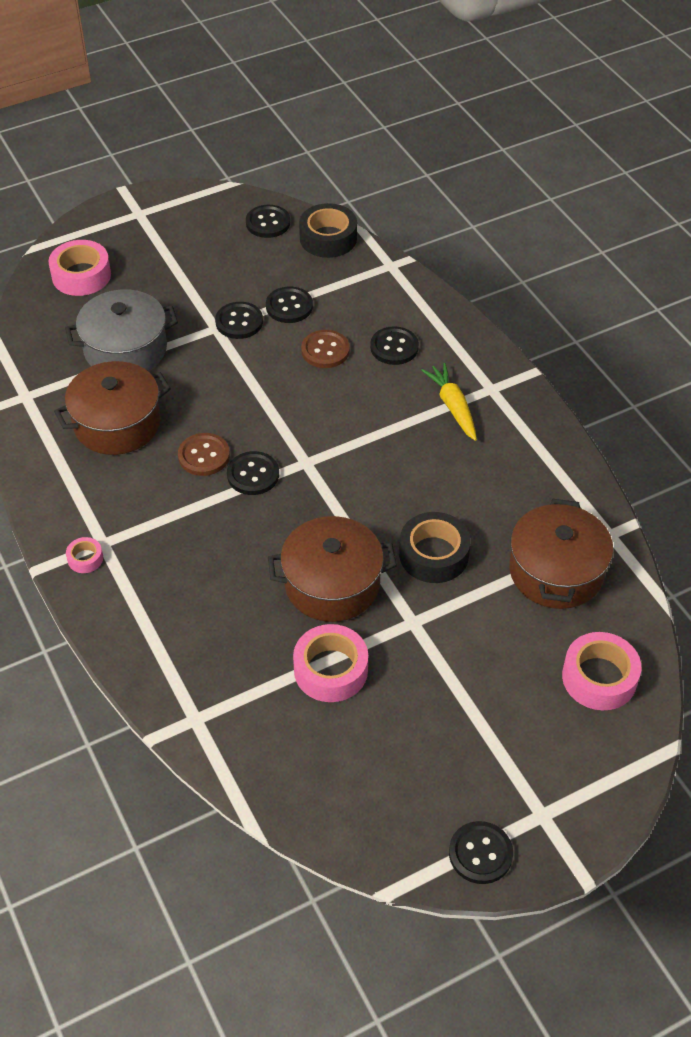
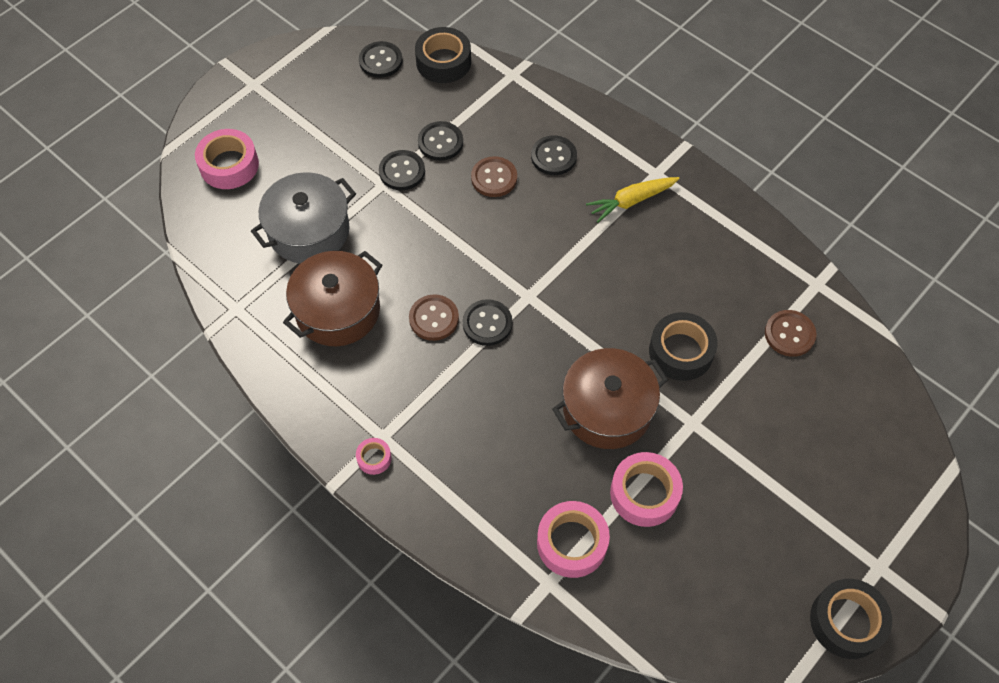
camera: 20 degrees left, 10 degrees up
yellow carrot [421,363,477,441] -> yellow carrot turned 75 degrees counterclockwise [586,177,680,222]
black button [449,821,513,884] -> black tape [810,579,892,659]
brown pot [510,499,613,609] -> brown button [765,310,817,357]
pink tape [562,632,641,710] -> pink tape moved to [537,501,610,578]

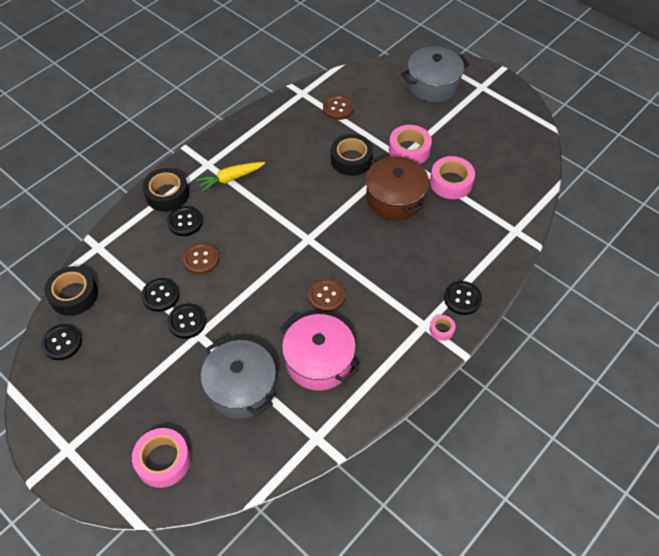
camera: 90 degrees left, 5 degrees down
brown pot [283,251,382,346] -> pink pot [280,314,359,391]
black button [463,299,512,346] -> black button moved to [444,281,482,315]
pink tape [537,501,610,578] -> pink tape moved to [389,125,432,164]
yellow carrot [586,177,680,222] -> yellow carrot turned 90 degrees clockwise [196,162,265,192]
black tape [810,579,892,659] -> black tape moved to [142,168,189,212]
none -> grey pot [401,46,469,102]

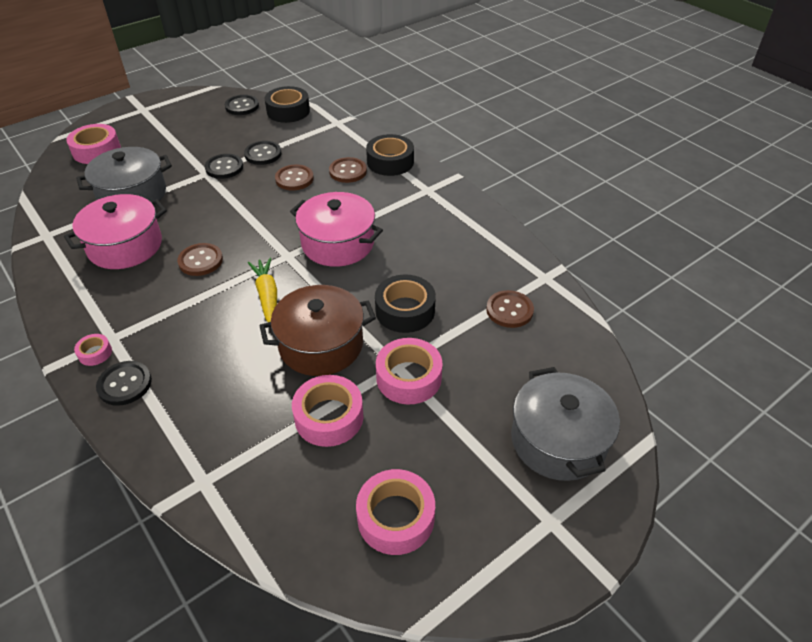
camera: 100 degrees right, 10 degrees down
black button [167,206,203,236] -> brown button [329,157,367,183]
yellow carrot [196,162,265,192] -> yellow carrot moved to [248,257,277,322]
none -> pink pot [290,192,383,267]
none -> pink tape [356,469,435,555]

